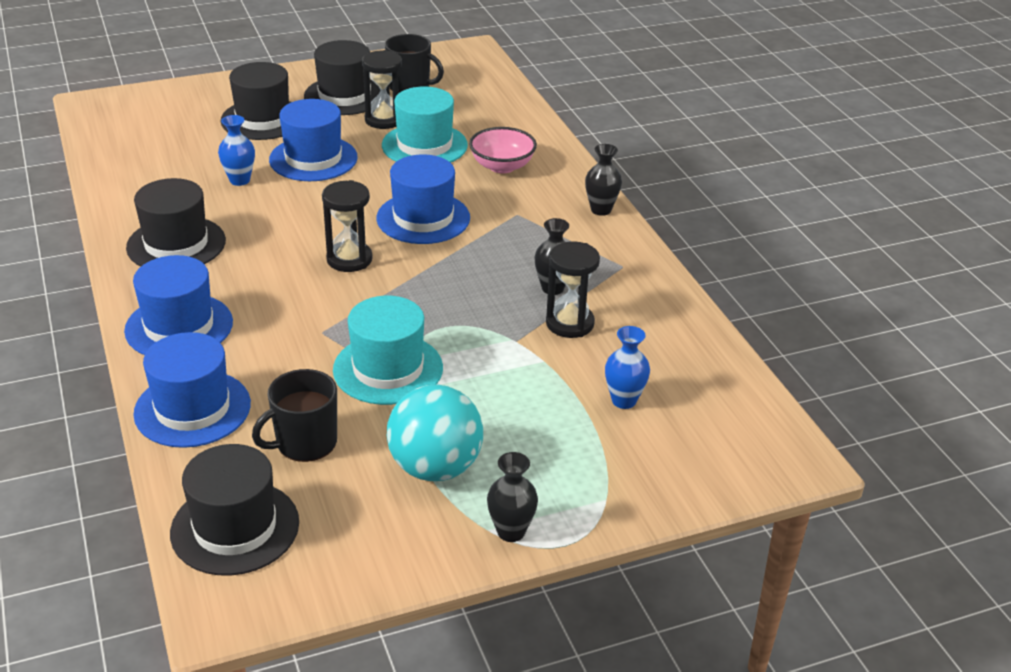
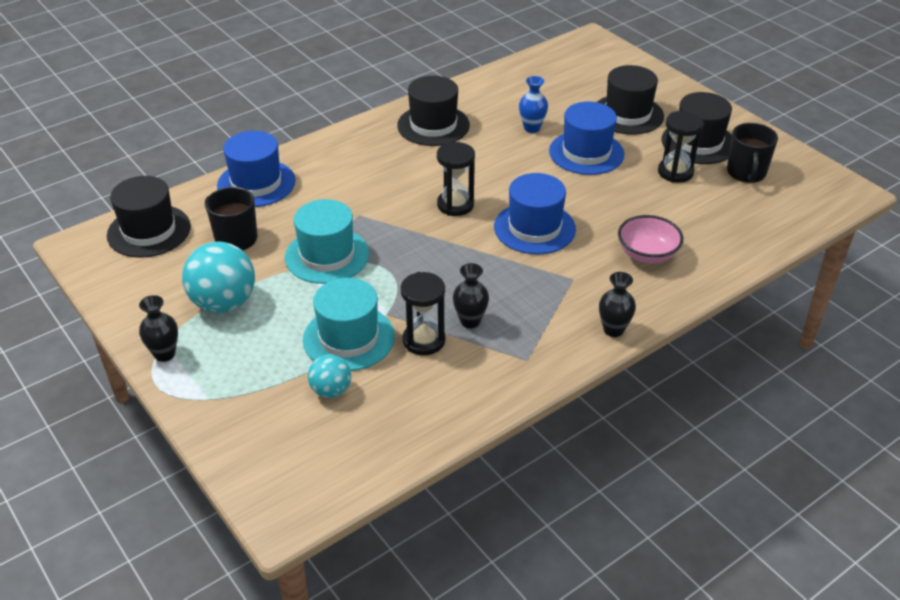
camera: 75 degrees right, 5 degrees up
blue hat [124,255,233,355] -> none
turquoise hat [382,87,468,163] -> turquoise hat moved to [303,278,395,371]
blue vase [605,326,650,409] -> turquoise ball [308,354,351,398]

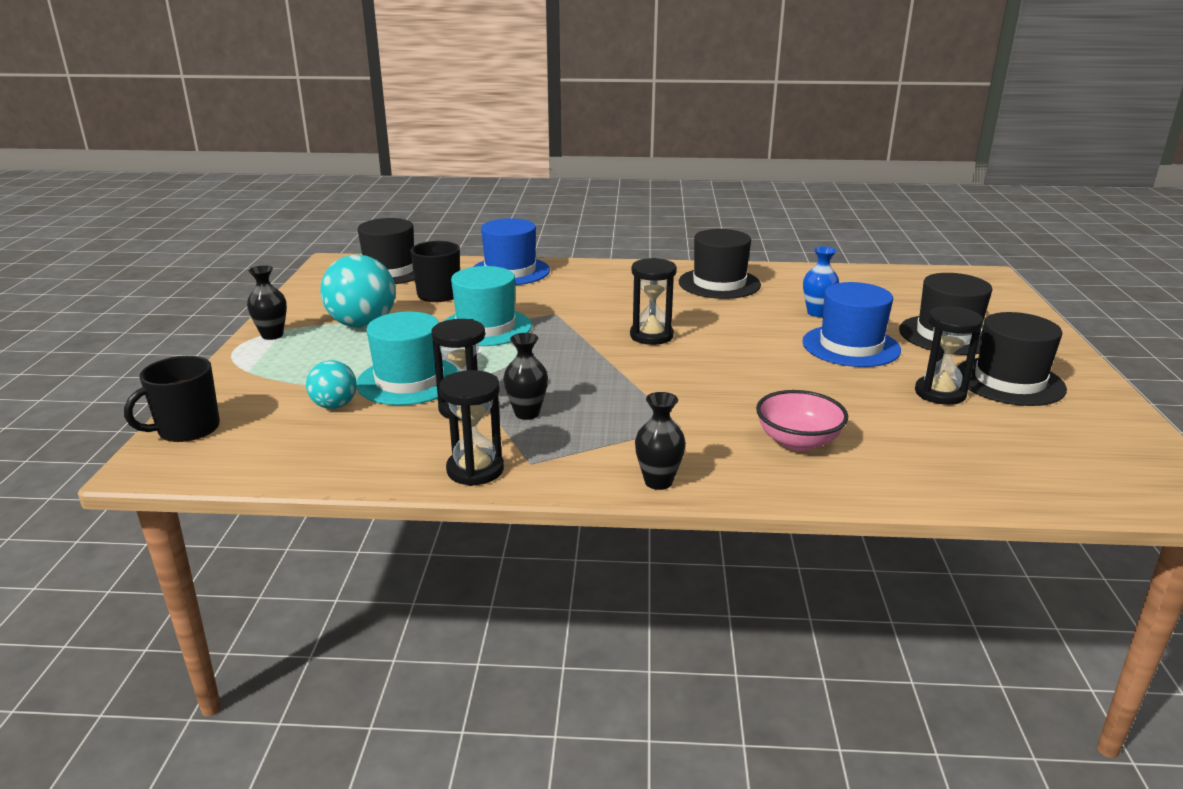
camera: 40 degrees right, 15 degrees down
blue hat [494,173,576,254] -> none
black mug [727,123,778,183] -> black mug moved to [124,356,220,442]
none -> black hourglass [439,370,504,486]

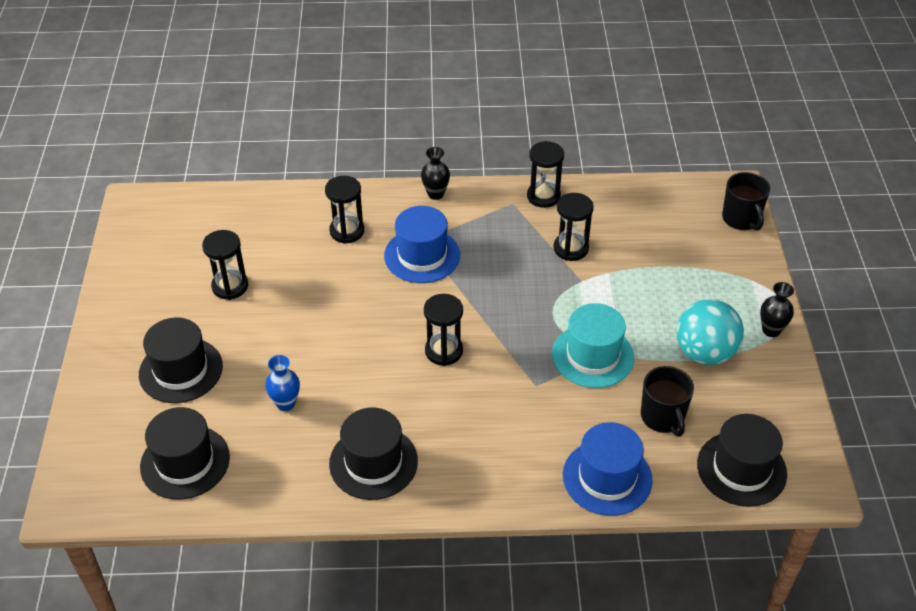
camera: 175 degrees right, 20 degrees up
black mug [124,356,220,442] -> black mug turned 120 degrees clockwise [722,172,770,231]
turquoise ball [306,360,357,409] -> none
turquoise hat [356,311,458,405] -> none
black vase [503,333,548,420] -> none
pink bowl [756,390,848,451] -> black hourglass [325,176,364,244]
blue hat [802,282,901,367] -> blue hat moved to [384,206,460,283]
black hat [957,312,1067,406] -> black hat moved to [140,407,230,500]

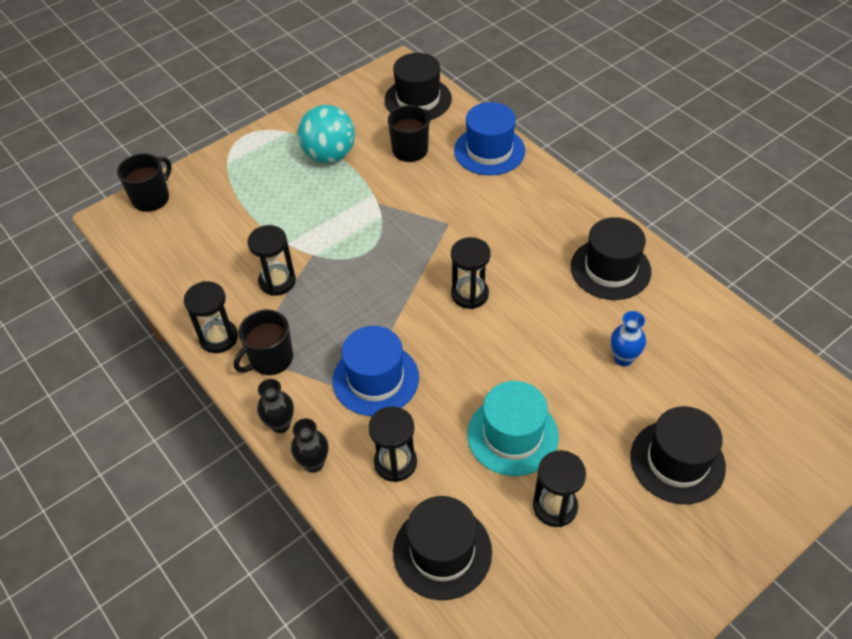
camera: 125 degrees left, 5 degrees up
black hat [140,407,230,500] -> black hat moved to [393,496,492,600]
turquoise hat [552,303,634,388] -> turquoise hat moved to [467,381,559,476]
black vase [760,282,794,337] -> black vase moved to [291,418,328,473]
none -> black mug [234,310,293,375]

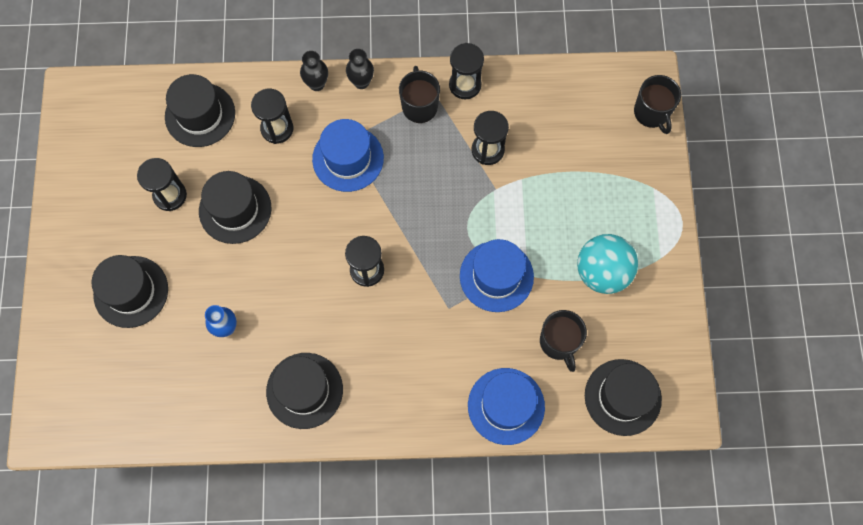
camera: 125 degrees right, 20 degrees up
turquoise hat [467,381,559,476] -> black hat [199,171,271,244]
none -> blue hat [460,239,534,312]

